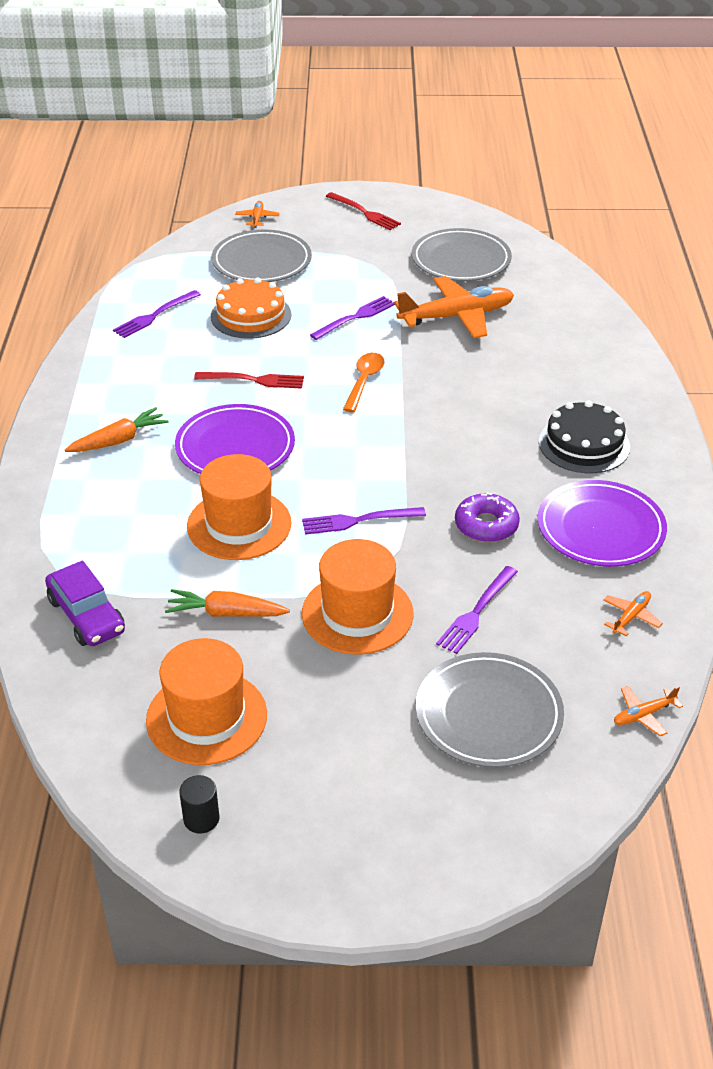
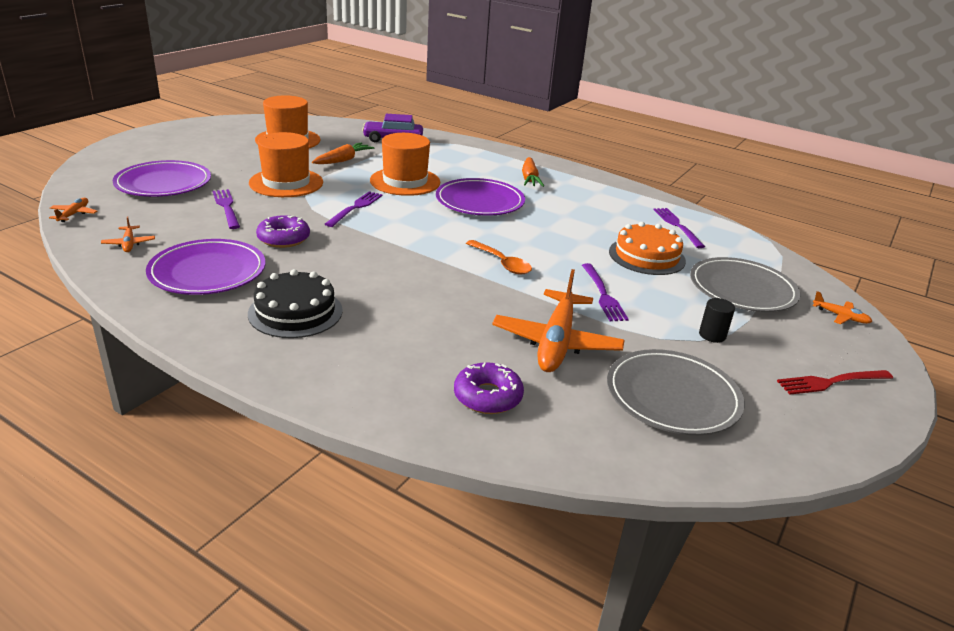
camera: 120 degrees right, 10 degrees down
black cylinder [179,775,219,834] -> black cylinder moved to [699,298,735,343]
red fork [194,372,304,389] -> none
grey plate [416,652,564,768] -> purple plate [113,160,211,197]
none -> purple donut [454,362,524,414]

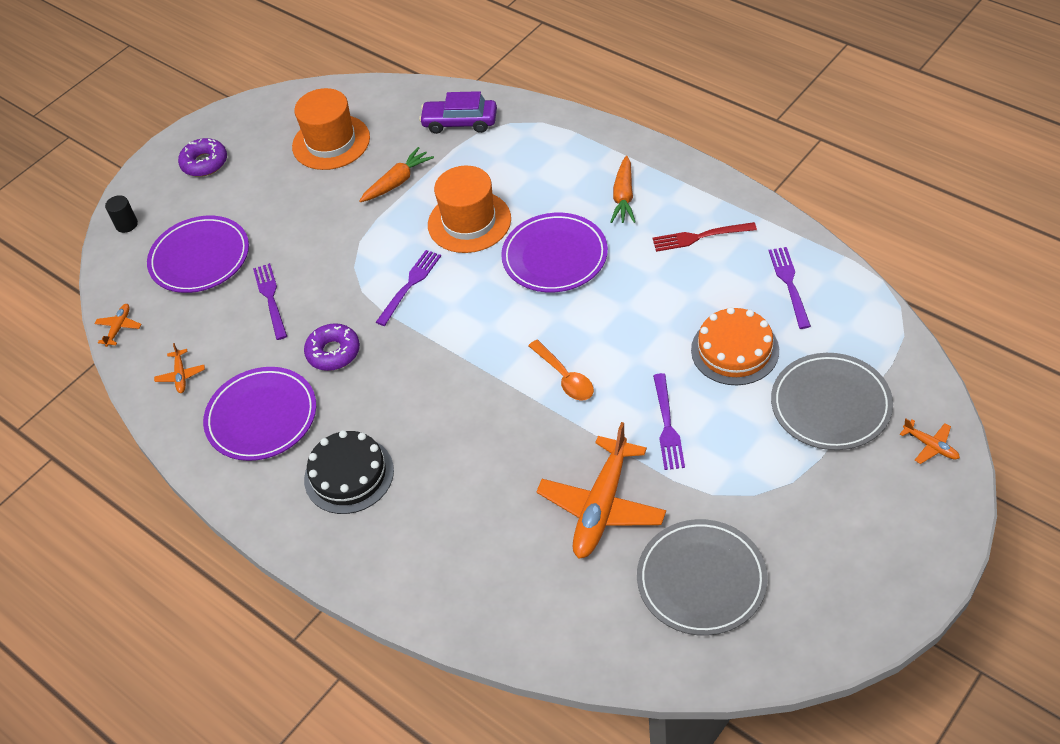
camera: 15 degrees right, 20 degrees up
orange hat [249,132,323,197] -> none
purple donut [454,362,524,414] -> purple donut moved to [178,138,227,177]
black cylinder [699,298,735,343] -> black cylinder moved to [105,195,138,233]
red fork [777,370,893,395] -> red fork moved to [652,222,757,252]

